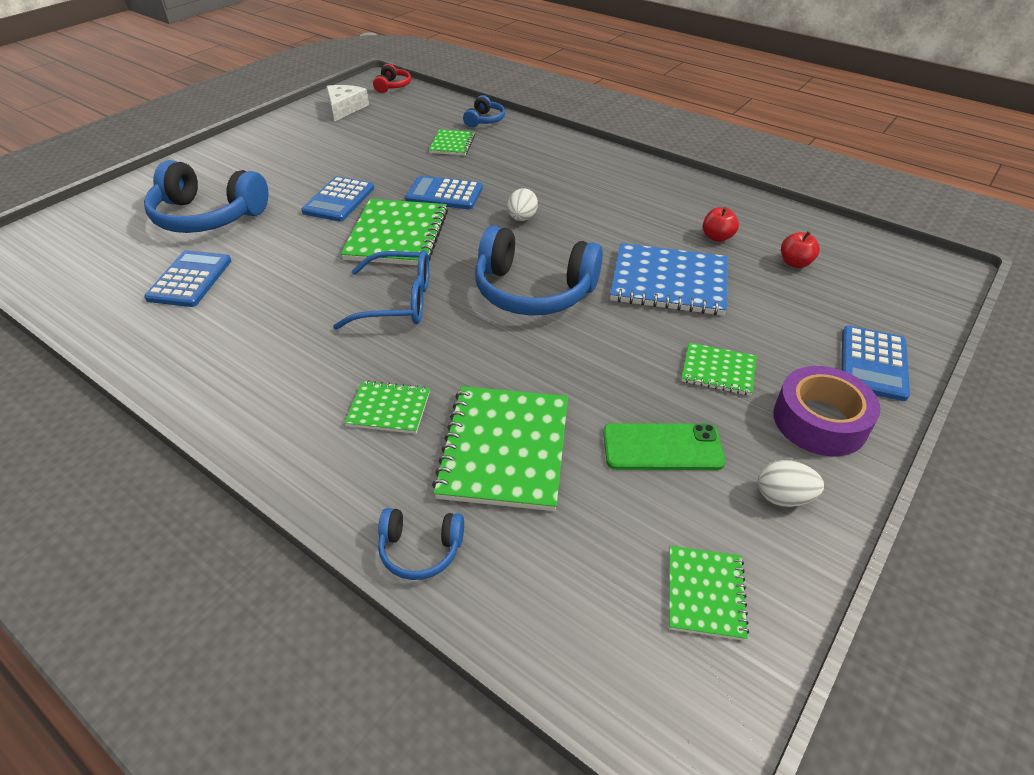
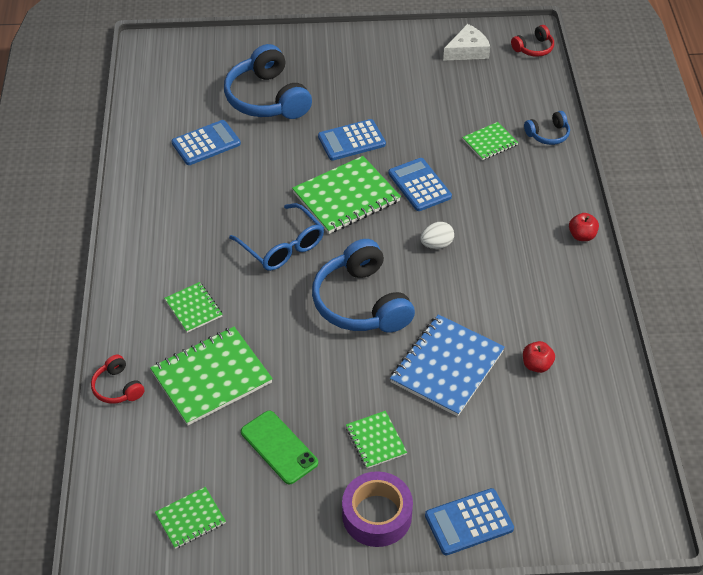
camera: 50 degrees right, 5 degrees up
blue headphones [378,508,464,580] -> red headphones [91,355,144,404]
blue notebook [610,243,728,316] -> blue notebook turned 60 degrees clockwise [390,314,505,417]
white egg [758,460,824,507] -> none
red apple [781,231,820,268] -> red apple moved to [569,213,599,241]

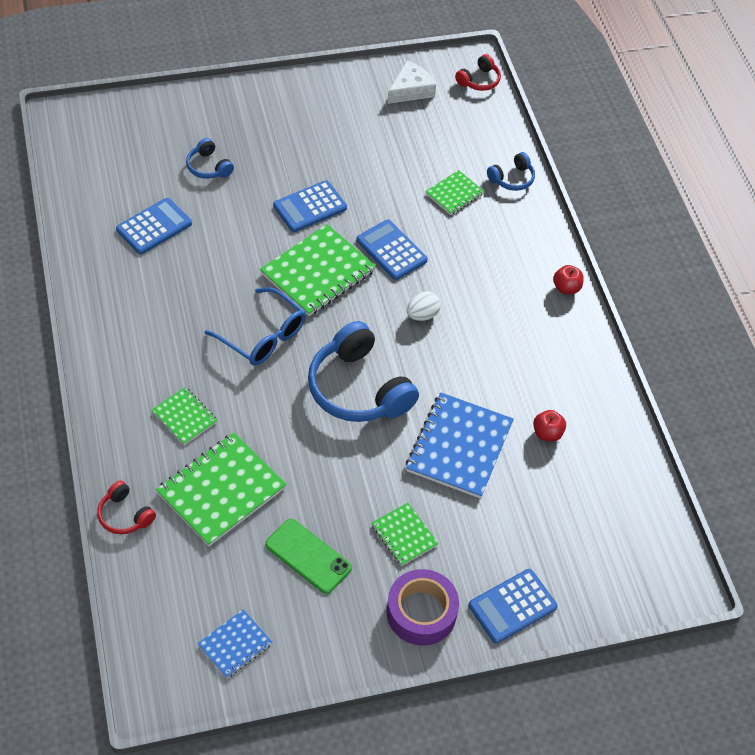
camera: 15 degrees left, 5 degrees up
green notebook [155,487,226,549] -> blue notebook [197,609,272,678]
blue headphones [224,44,312,119] -> blue headphones [186,138,234,179], size x0.48

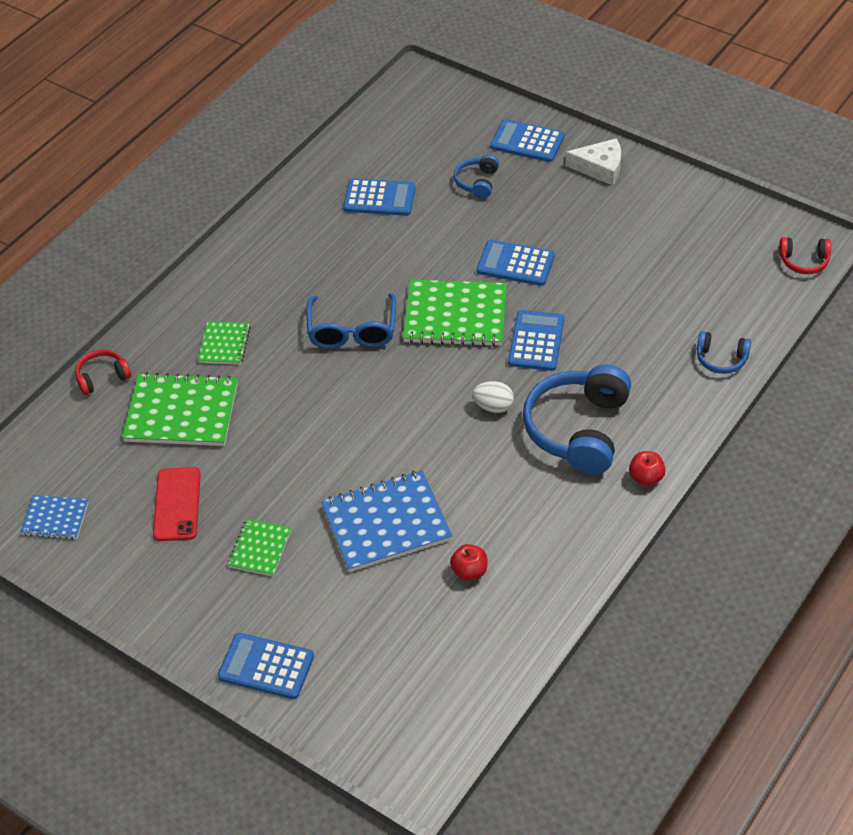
camera: 55 degrees right, 5 degrees down
red headphones [97,481,156,534] -> red headphones turned 60 degrees clockwise [75,349,131,395]
green phone [265,519,352,594] -> red phone [153,467,201,541]
blue headphones [308,321,419,422] -> blue headphones moved to [523,364,631,474]
purple tape [386,569,459,646] -> none
white cheese [387,60,436,104] -> white cheese moved to [565,138,621,185]
green notebook [425,170,484,215] -> none
none -> blue calculator [490,119,564,162]

